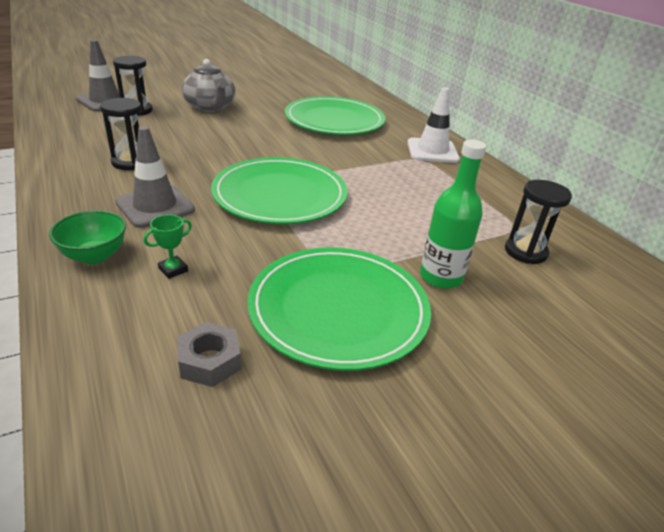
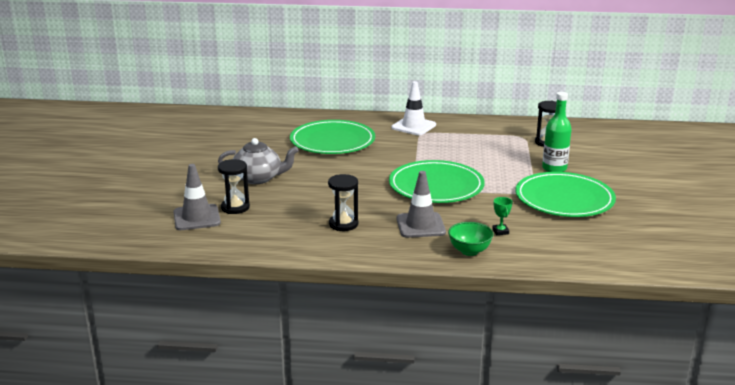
camera: 55 degrees left, 10 degrees down
grey nut [177,322,241,387] -> none

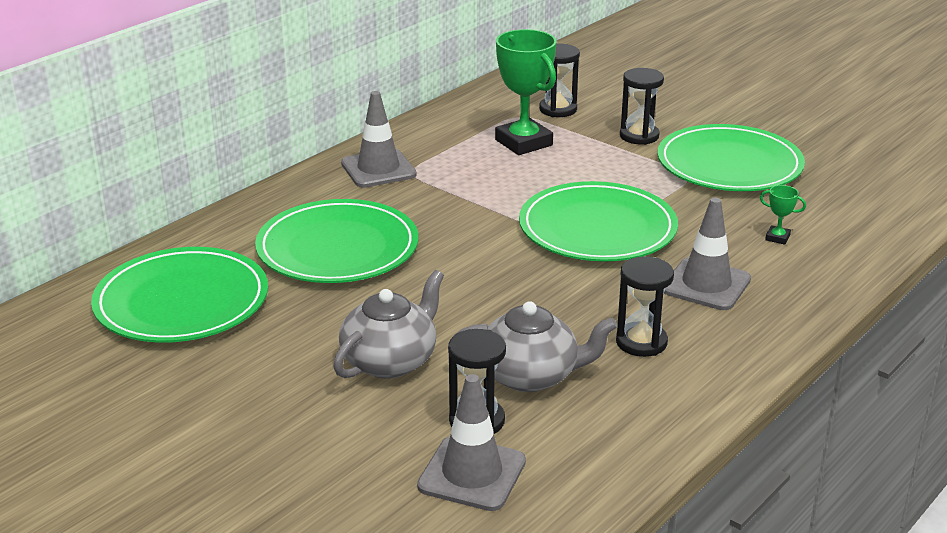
camera: 55 degrees left, 5 degrees up
white traffic cone [391,81,436,135] -> grey traffic cone [341,91,417,188]
green bowl [448,222,494,256] -> none
green bottle [542,92,572,172] -> black hourglass [620,68,664,145]
none -> green plate [91,247,268,343]
none -> grey teapot [455,301,618,392]
none -> green trophy [495,29,557,155]

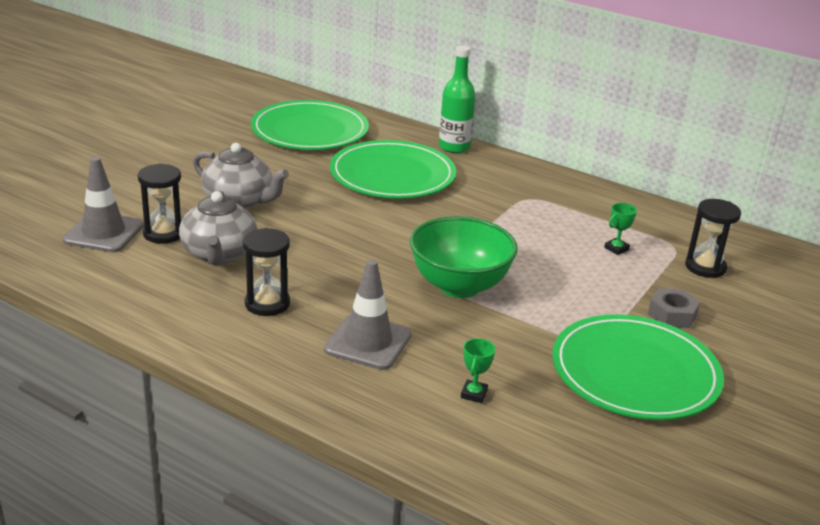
camera: 80 degrees right, 0 degrees up
grey traffic cone [341,91,417,188] -> none
green trophy [495,29,557,155] -> green trophy [604,203,637,255], size x0.42
green plate [519,181,678,261] -> green bowl [410,216,518,298]
black hourglass [620,68,664,145] -> grey nut [648,288,700,328]
none -> green bottle [439,45,476,153]

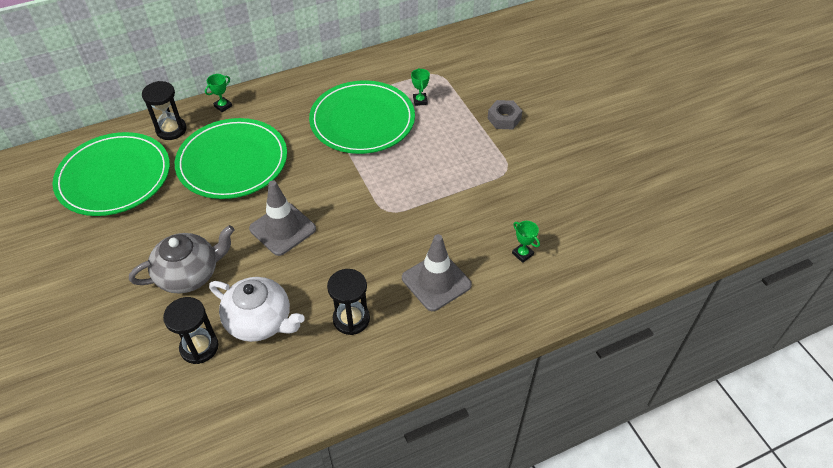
camera: 55 degrees left, 20 degrees up
grey traffic cone [62,157,144,252] -> grey traffic cone moved to [249,180,316,256]
grey teapot [179,191,257,265] -> white teapot [209,277,305,342]
green bowl [410,216,518,298] -> none
green bottle [439,45,476,153] -> green trophy [205,74,232,112]
green plate [552,314,724,420] -> green plate moved to [309,80,415,154]
black hourglass [685,199,741,278] -> black hourglass moved to [142,81,187,140]

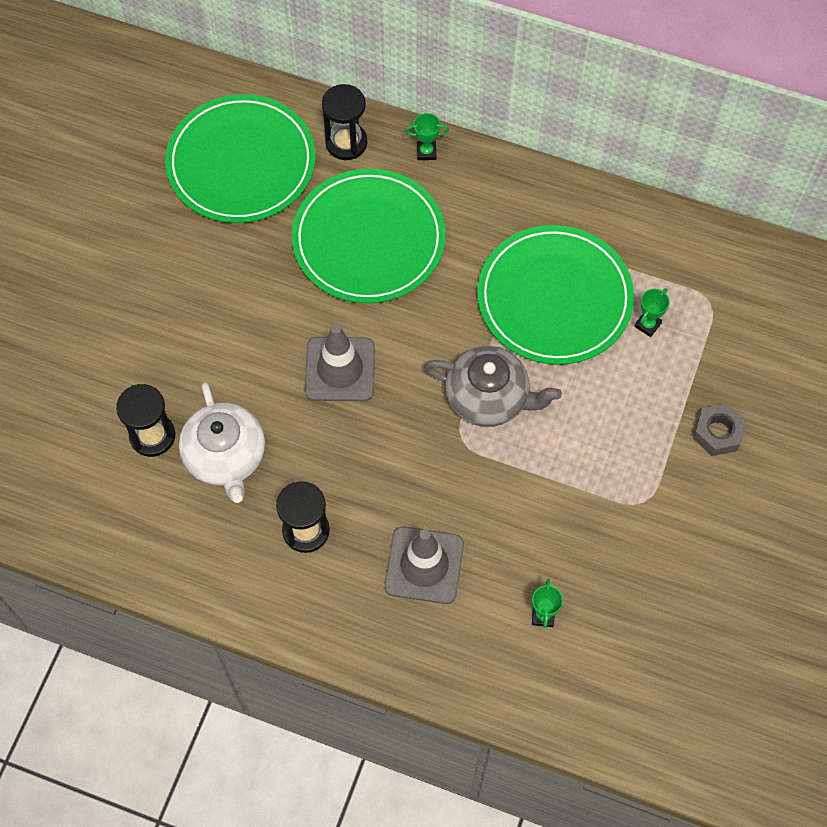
camera: 45 degrees right, 15 degrees up
grey teapot [129,225,234,293] -> grey teapot moved to [424,346,562,427]

